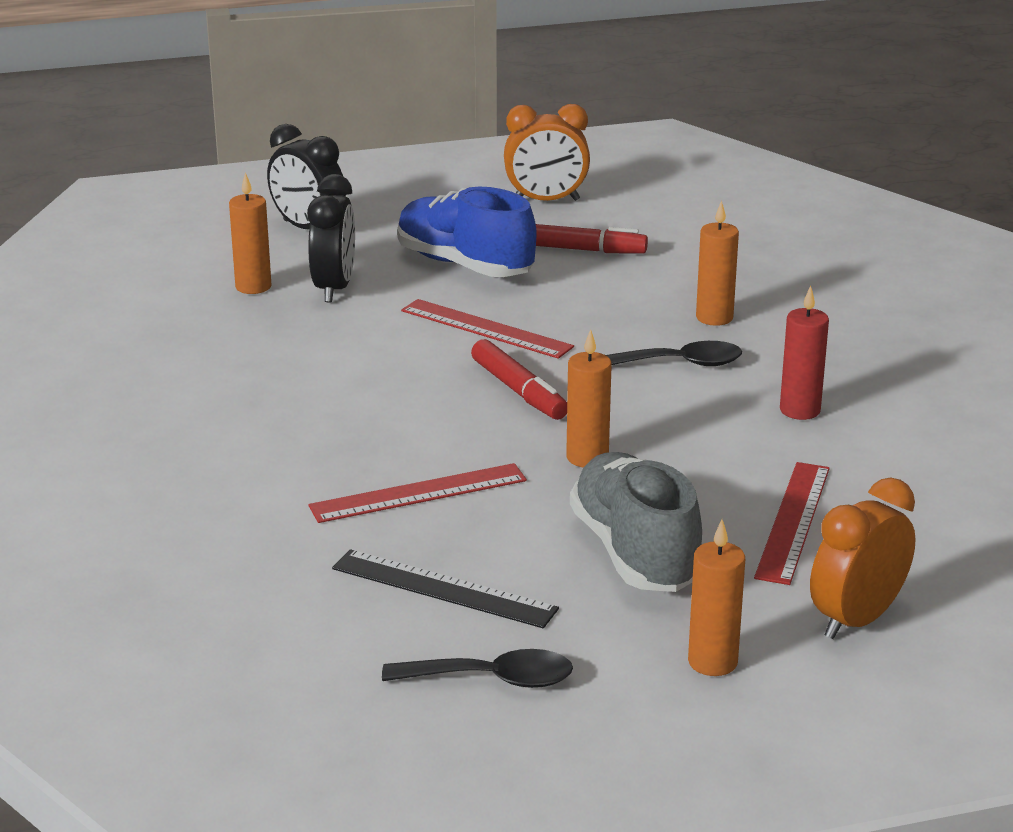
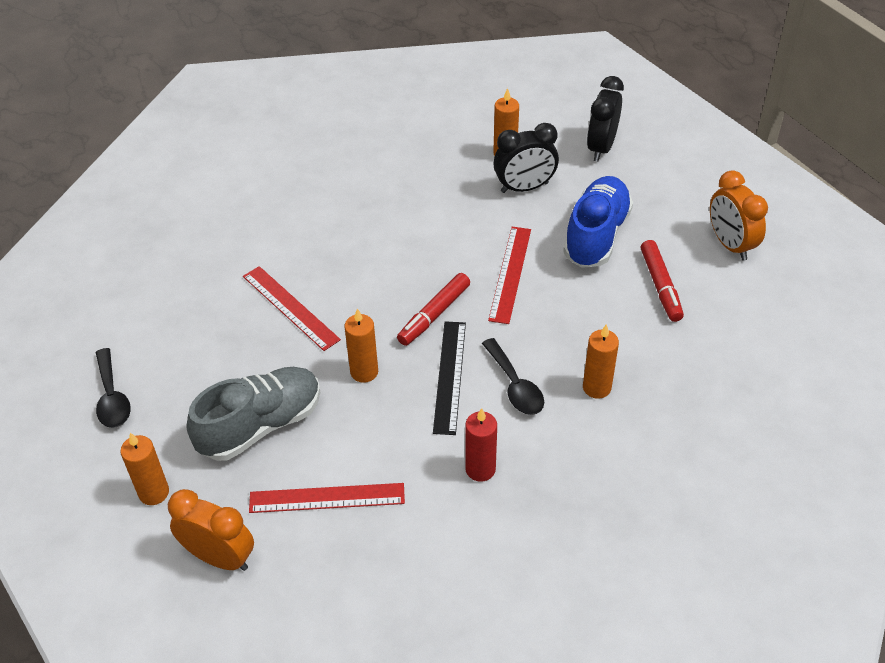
camera: 70 degrees right, 20 degrees up
black ruler [332,549,559,628] -> black ruler moved to [433,321,466,435]

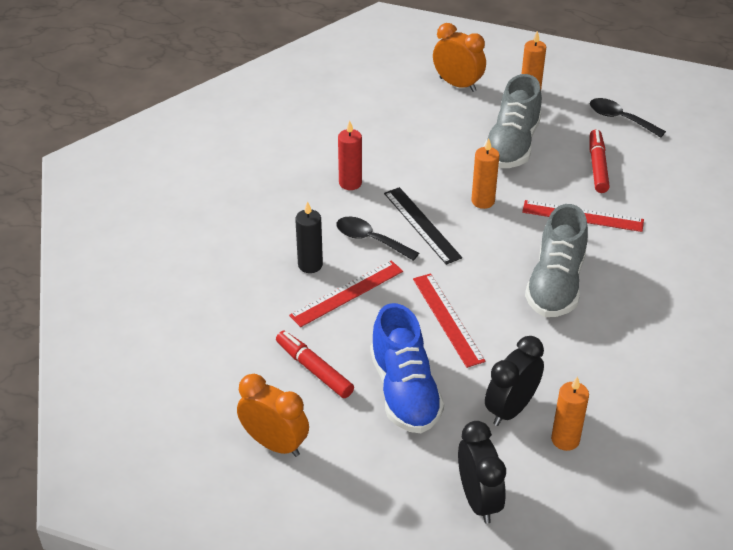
camera: 145 degrees right, 5 degrees down
orange clock [168,489,254,571] -> orange clock turned 135 degrees counterclockwise [433,23,486,92]
red ruler [249,483,405,513] -> red ruler moved to [289,260,403,327]
red marker [397,273,470,346] -> red marker moved to [590,130,610,193]
orange candle [583,324,619,399] -> black candle [295,201,323,273]
none -> grey shoe [525,204,588,317]

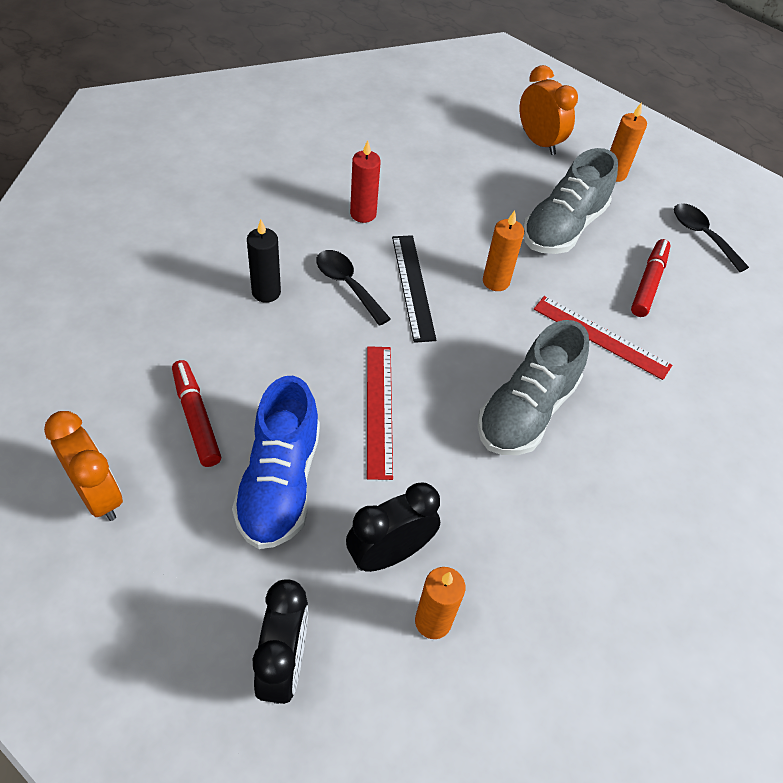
camera: 15 degrees right, 10 degrees up
red ruler [289,260,403,327] -> none

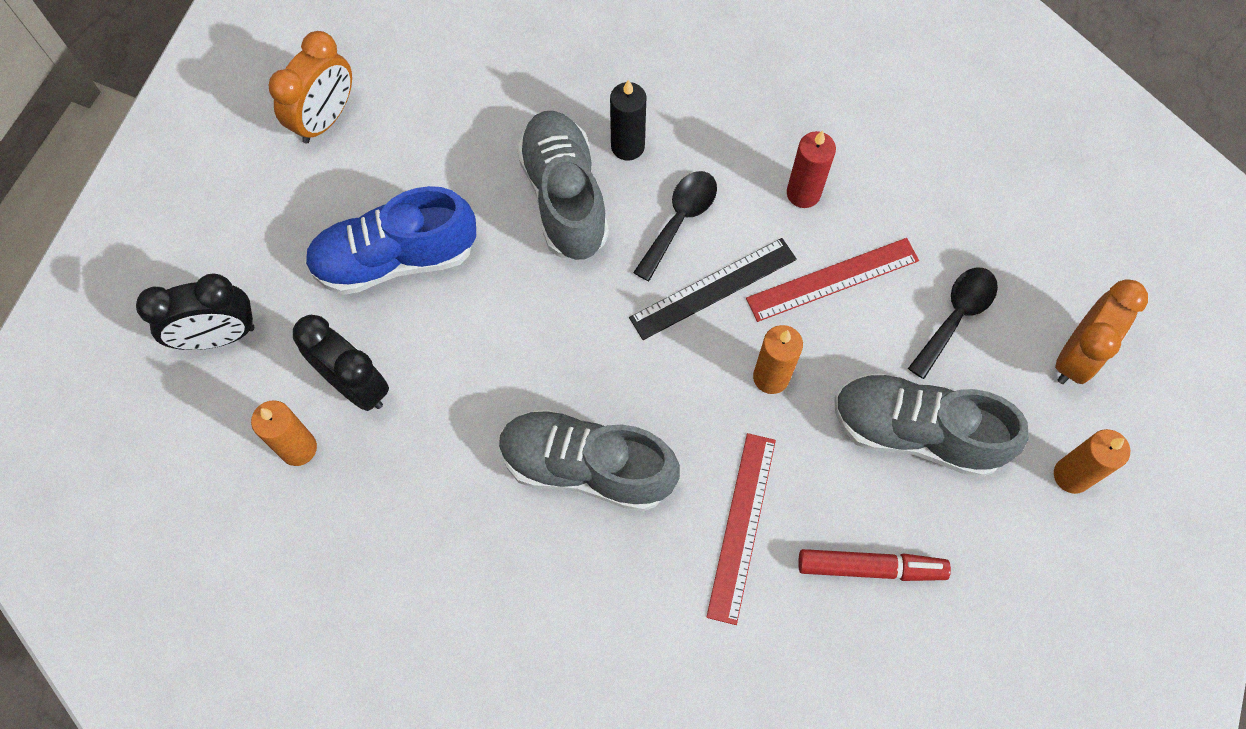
camera: 75 degrees right, 15 degrees up
red marker [172,360,221,467] -> none
red ruler [367,346,393,480] -> red ruler moved to [746,238,919,322]
black spoon [674,203,749,272] -> black spoon moved to [908,268,998,379]
none -> grey shoe [517,111,609,261]

